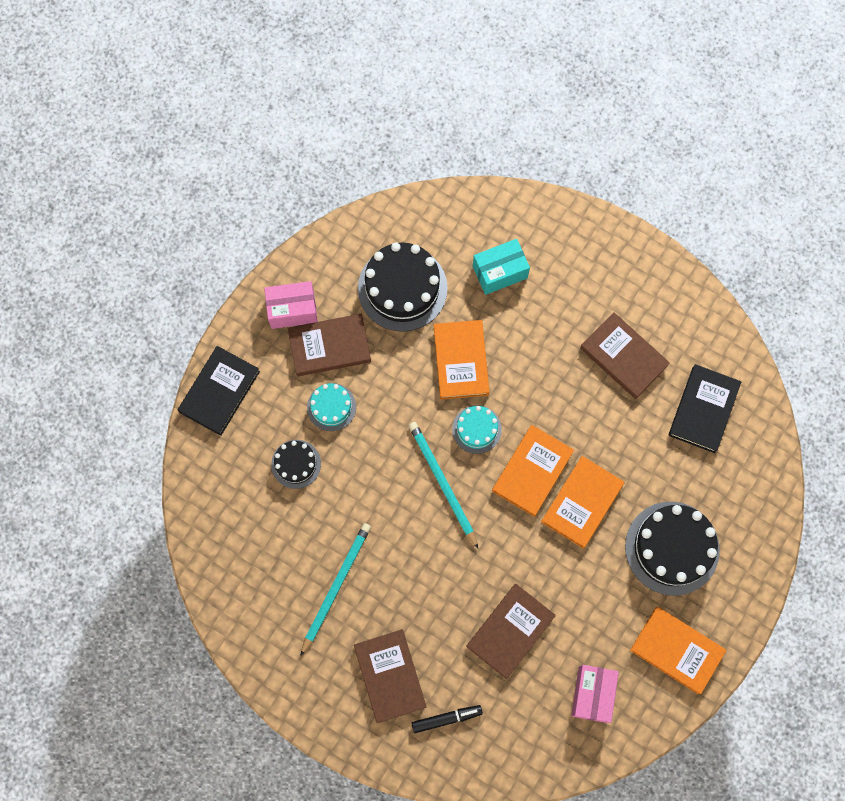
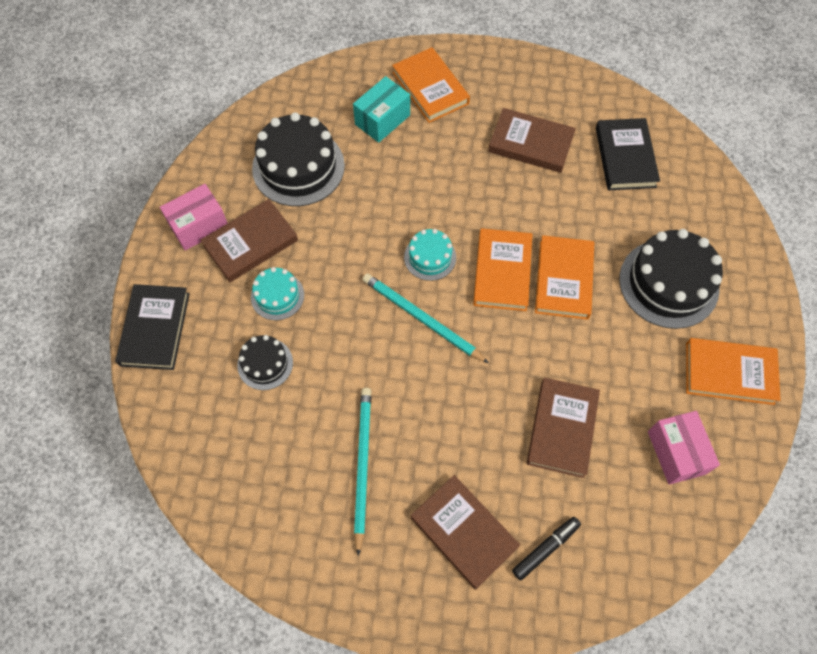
camera: 25 degrees left, 10 degrees down
orange book [434,320,490,400] -> orange book moved to [392,47,470,123]

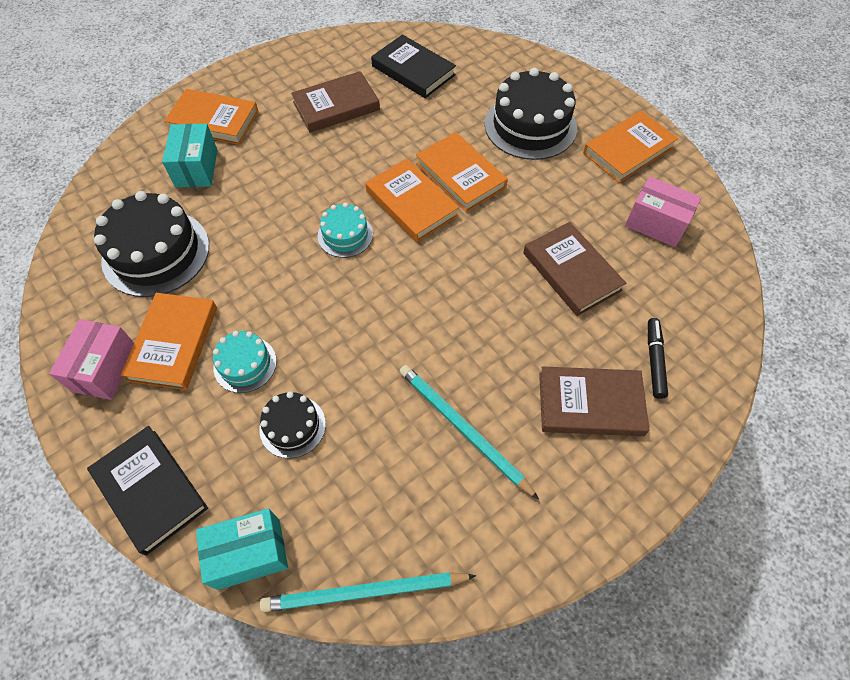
camera: 45 degrees left, 5 degrees down
brown book [200,199,298,282] -> orange book [121,293,217,390]
turquoise pencil [362,273,489,363] -> turquoise pencil moved to [260,572,476,612]
none -> turquoise box [196,508,288,590]

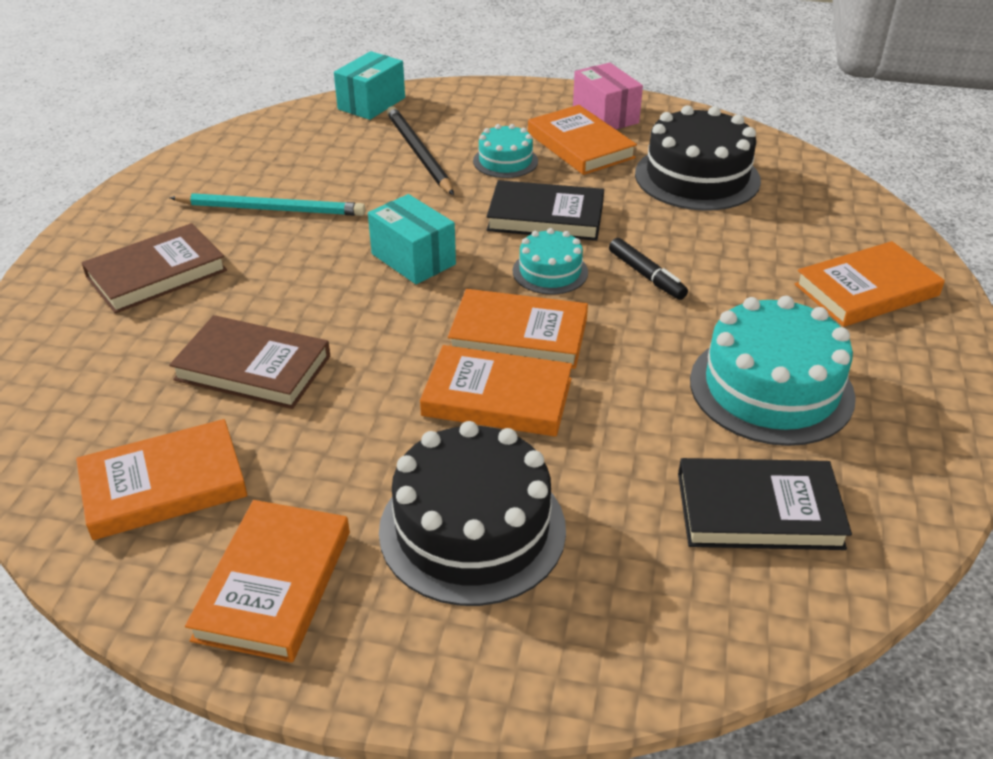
camera: 140 degrees right, 20 degrees down
black book [87,426,208,556] -> black book moved to [486,180,604,241]
turquoise box [162,124,217,187] -> turquoise box moved to [368,194,456,284]
black cake [259,392,326,458] -> black pencil [387,106,454,195]
turquoise pencil [260,572,476,612] -> none
brown book [291,71,380,133] -> turquoise cake [690,296,856,446]
pink box [625,176,702,247] -> orange book [76,419,247,540]
black marker [648,318,668,399] -> black marker moved to [609,238,688,300]

